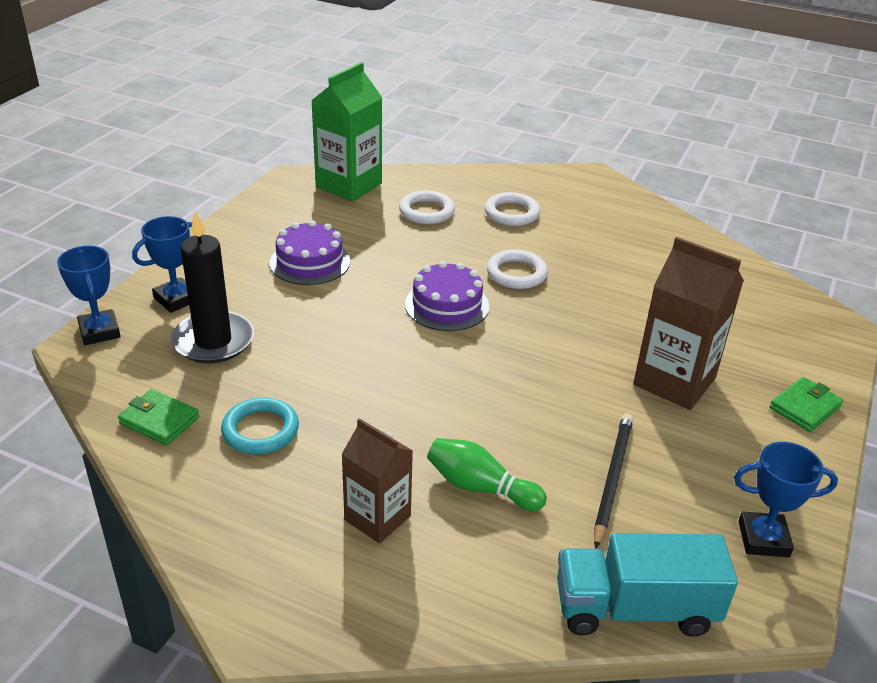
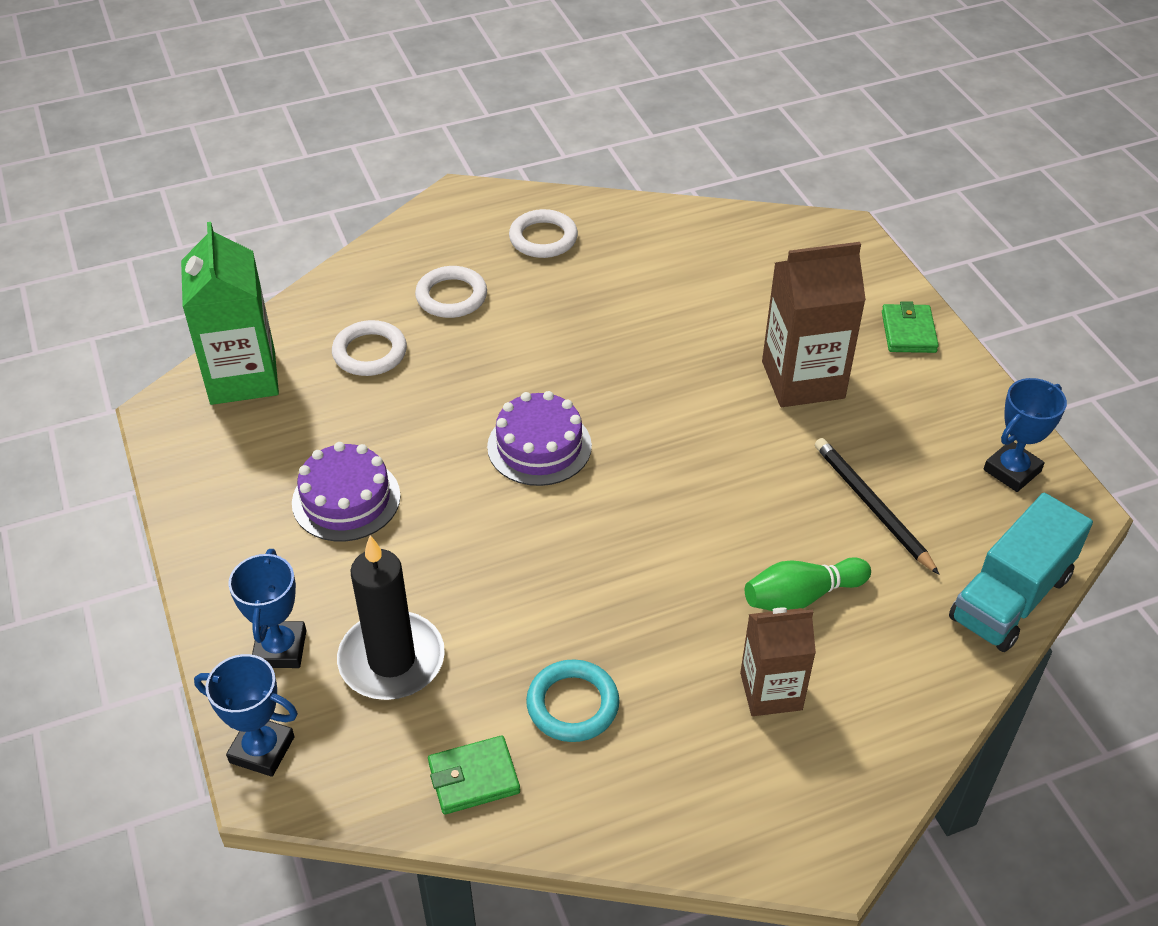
camera: 45 degrees left, 10 degrees up
white ring [487,250,548,289] -> white ring moved to [509,209,578,258]

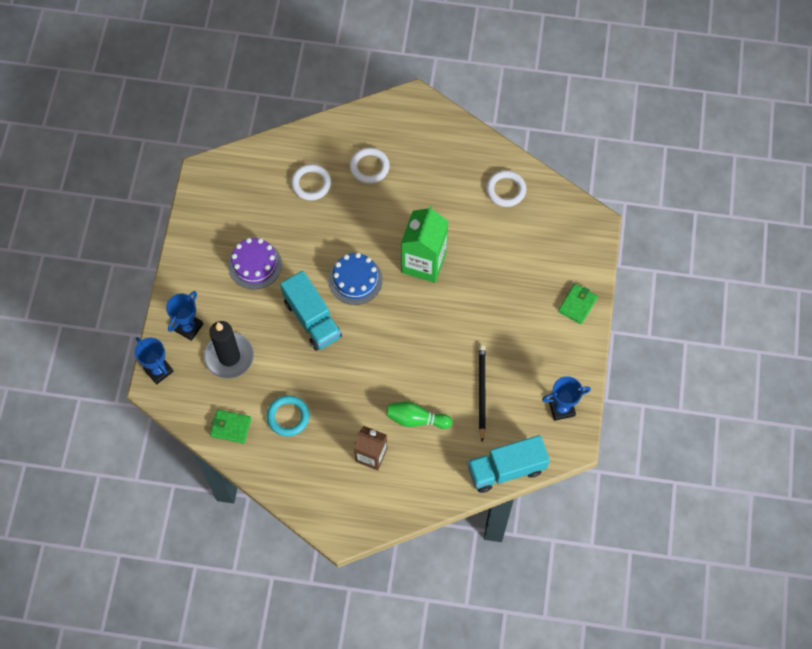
camera: 30 degrees right, 20 degrees up
green carton [181,222,279,405] -> green carton moved to [401,205,449,283]
purple cake [487,391,592,486] -> blue cake [329,253,383,305]
white ring [509,209,578,258] -> white ring moved to [486,170,526,207]
brown carton [762,242,866,407] -> none
none -> turquoise truck [280,271,342,351]

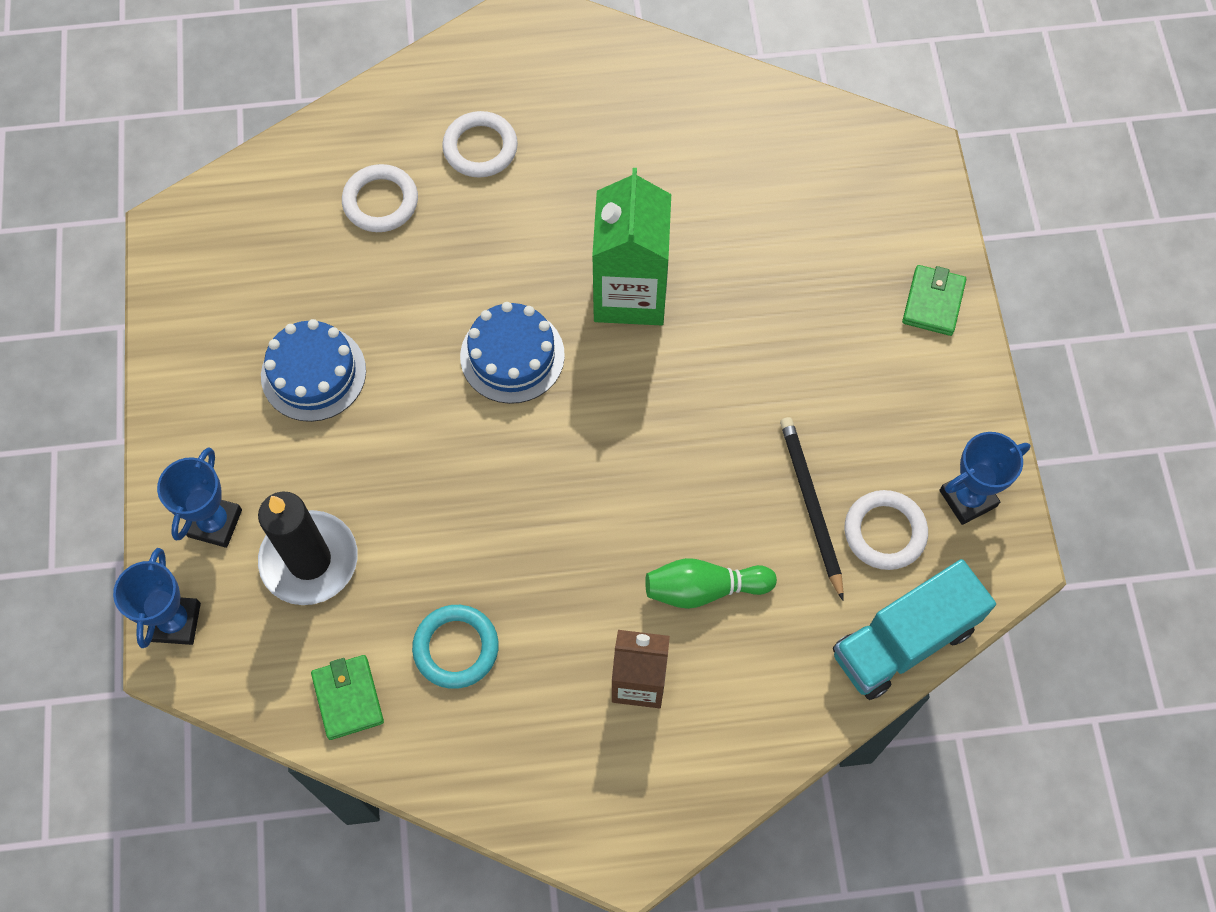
camera: 15 degrees left, 0 degrees up
blue trophy [135,337,174,385] -> blue trophy turned 60 degrees clockwise [113,548,201,648]
green wallet [210,410,251,444] -> green wallet turned 75 degrees clockwise [311,655,384,740]
purple cake [228,238,282,289] -> blue cake [261,319,366,422]
turquoise truck [280,271,342,351] -> none
white ring [486,170,526,207] -> white ring moved to [845,490,928,570]

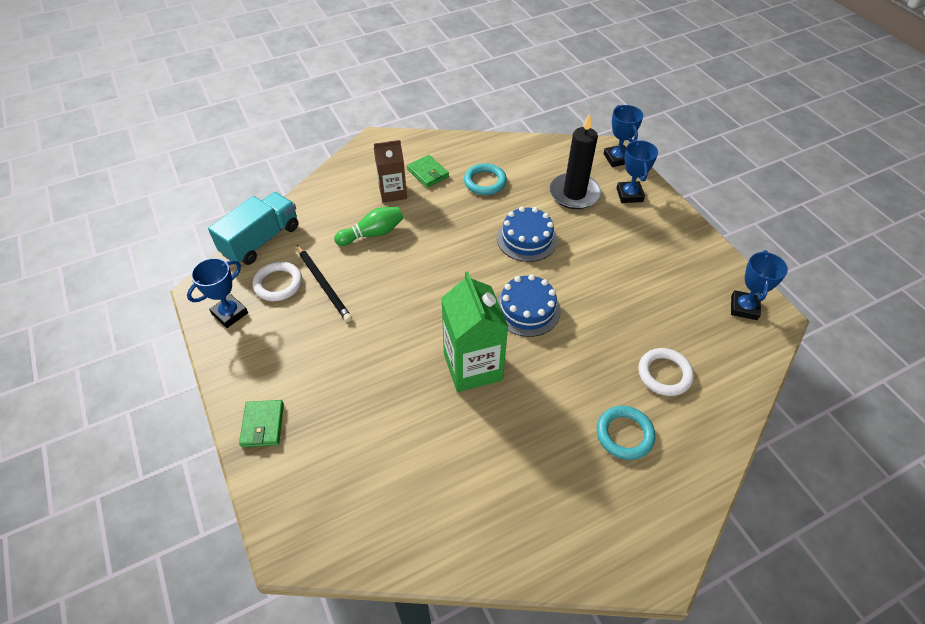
camera: 160 degrees right, 15 degrees down
blue cake [261,319,366,422] -> blue cake moved to [497,206,558,262]
green wallet [311,655,384,740] -> green wallet moved to [407,155,449,188]
white ring [442,111,518,178] -> turquoise ring [597,406,655,460]
none -> blue trophy [731,250,788,320]

